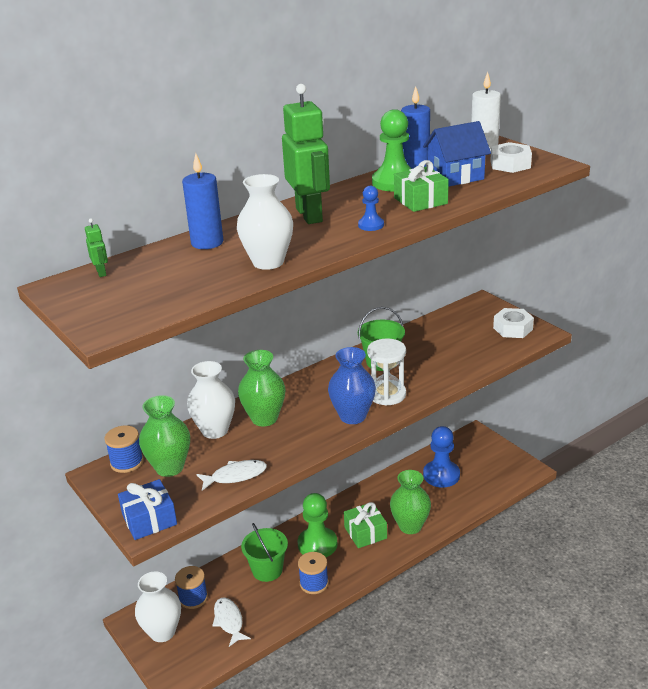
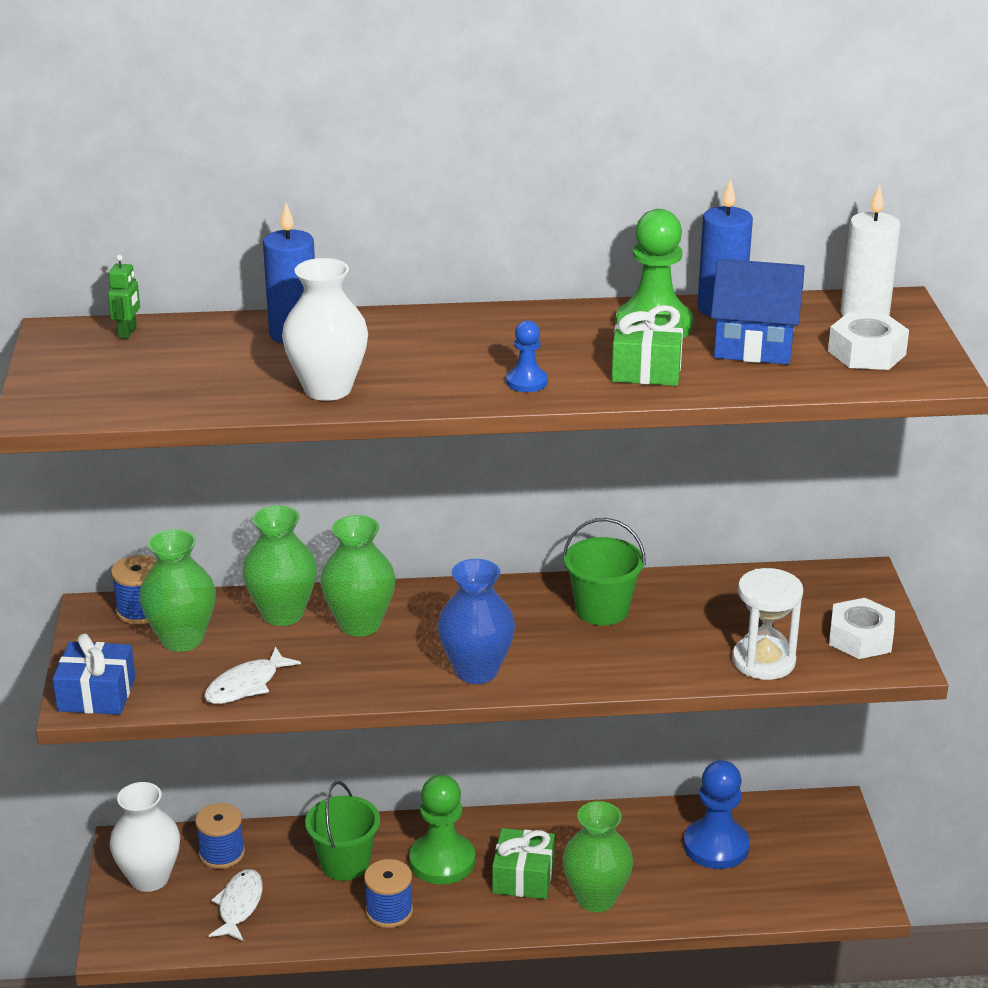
camera: 30 degrees right, 0 degrees up
white vase [187,361,235,439] -> green vase [242,505,317,626]
white fish [196,460,267,491] -> white fish turned 120 degrees clockwise [204,646,301,704]
green robot [282,84,330,224] -> none
white hourglass [367,338,406,406] -> white hourglass moved to [732,568,803,680]

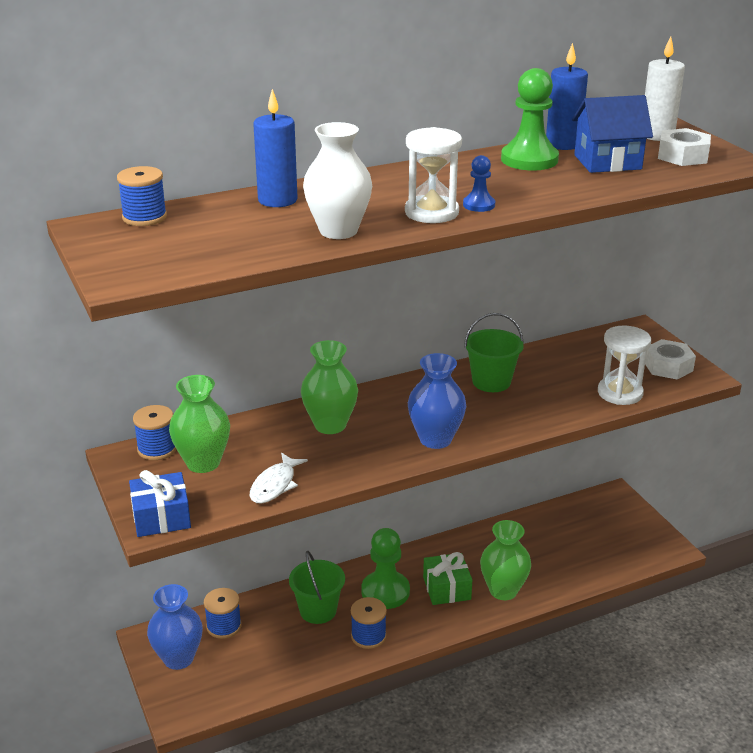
camera: 20 degrees left, 0 degrees up
green robot [108,255,140,339] -> blue spool [117,166,167,226]
white vase [110,782,180,892] -> blue vase [147,584,203,670]
white fish [209,869,263,941] -> none
green vase [242,505,317,626] -> none
green gift [612,305,684,386] -> none
blue pawn [684,760,750,869] -> none
none -> white hourglass [405,127,462,223]

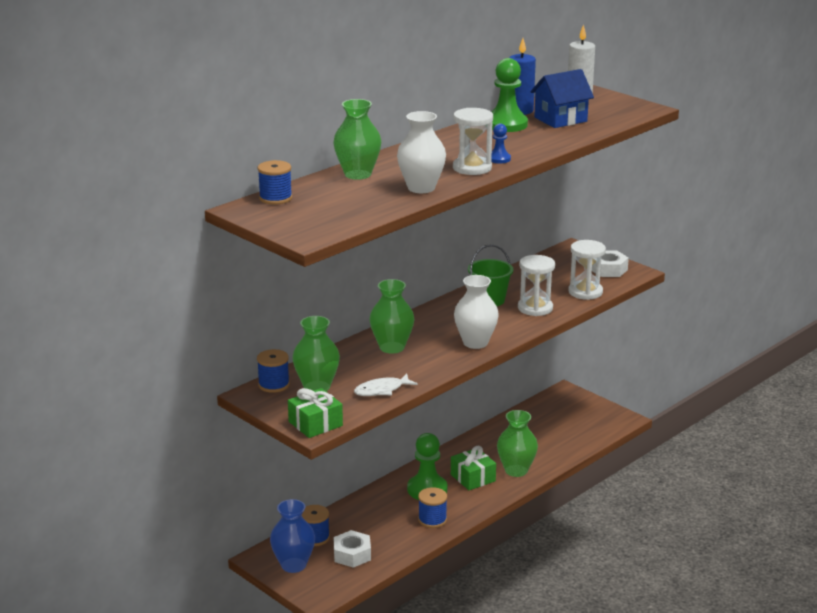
camera: 20 degrees left, 5 degrees down
blue gift [129,470,191,537] -> green gift [288,388,343,438]
white fish [250,453,308,503] -> white fish turned 60 degrees clockwise [354,374,418,396]
blue candle [253,89,298,207] -> green vase [333,99,381,180]
green bucket [289,551,345,624] -> none
blue vase [408,353,466,449] -> white vase [454,275,499,349]
white nut [658,128,711,166] -> white nut moved to [334,530,371,568]
none -> white hourglass [518,255,555,316]

